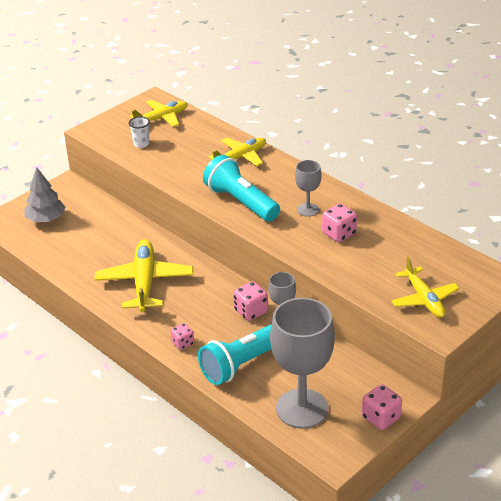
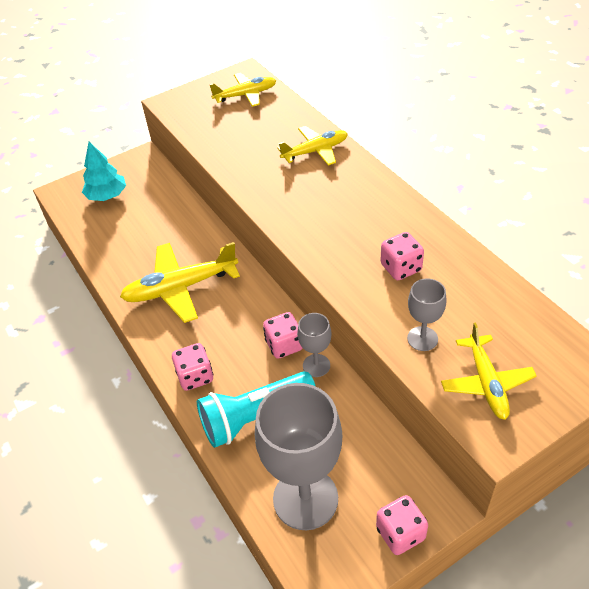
camera: 15 degrees right, 10 degrees up
grey tree [24,167,66,222] -> turquoise tree [82,142,126,201]
yellow plane [94,239,193,312] -> yellow plane turned 120 degrees counterclockwise [120,242,240,323]
white cup [129,117,150,148] -> none
pink dice [170,323,194,350] -> pink dice [172,343,213,391], size x1.52
turquoise flashlight [203,155,280,222] -> none
grey goblet [295,160,321,217] -> grey goblet moved to [407,278,447,351]

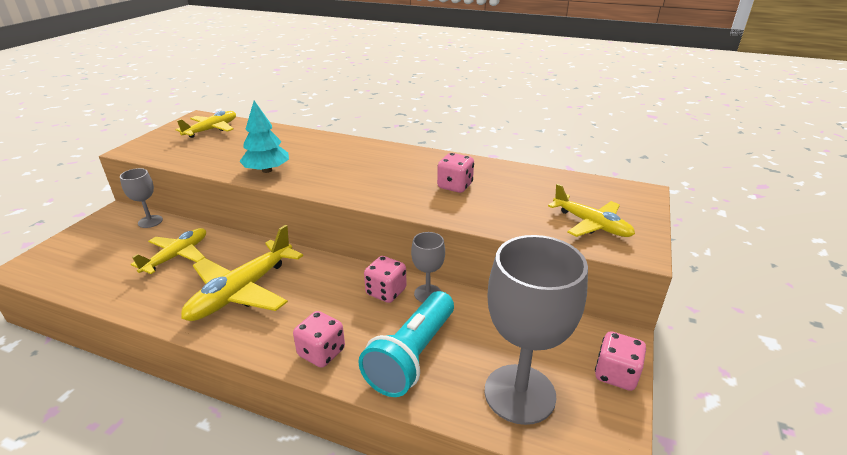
camera: 40 degrees left, 15 degrees down
turquoise tree [82,142,126,201] -> turquoise tree moved to [239,101,289,173]
yellow plane [277,126,348,166] -> yellow plane moved to [131,228,206,274]
grey goblet [407,278,447,351] -> grey goblet moved to [120,168,163,228]

